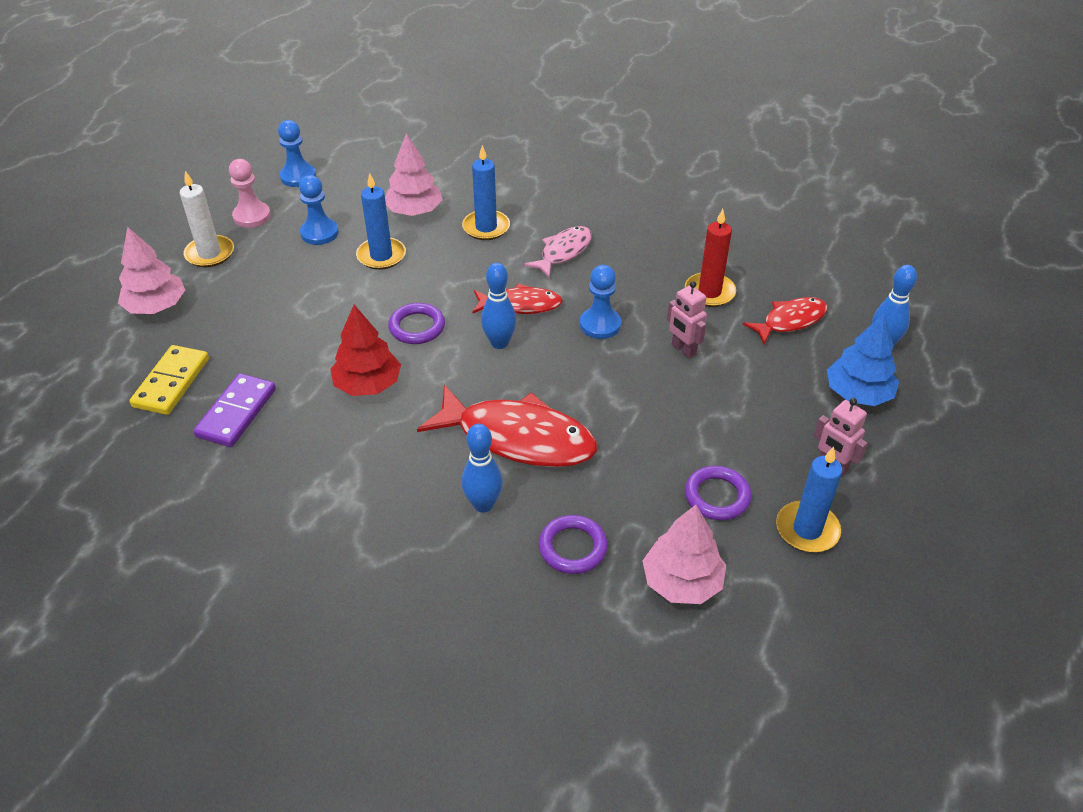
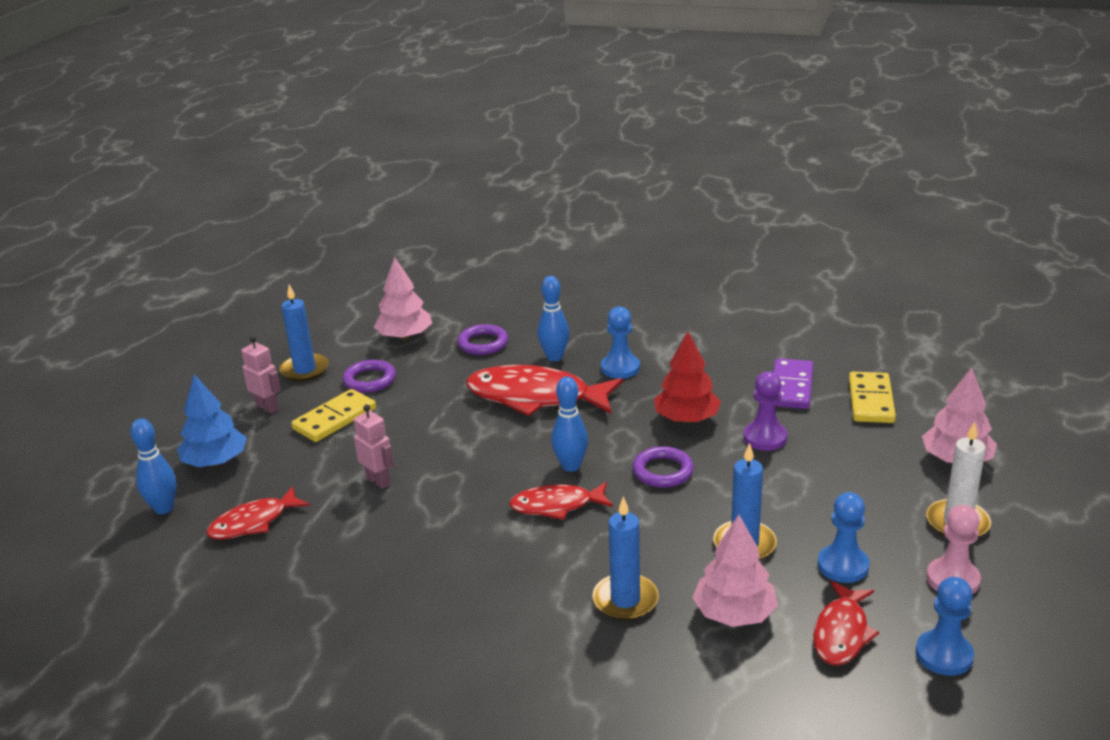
camera: 175 degrees right, 15 degrees down
pink fish [524,226,592,278] -> none
blue pawn [580,265,621,339] -> blue pawn moved to [601,306,640,379]
red candle [685,209,736,307] -> none
none -> yellow domino [291,389,376,442]
none -> purple pawn [744,372,787,451]
none -> red fish [813,581,879,665]

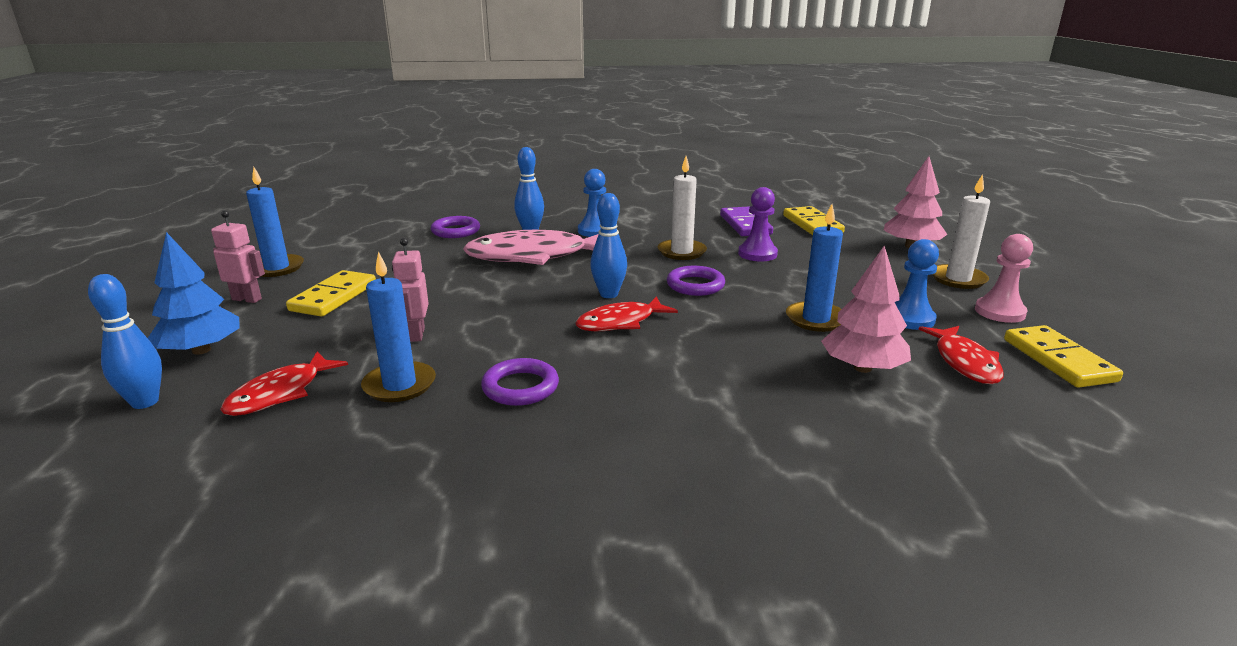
camera: 25 degrees left, 5 degrees down
purple ring [343,360,396,393] -> purple ring moved to [481,358,559,406]
pink robot [354,404,394,489] -> pink robot turned 120 degrees counterclockwise [392,238,429,342]
pink tree [374,257,432,340] -> none
red fish [466,365,623,416] -> pink fish [463,230,599,265]
blue candle [592,496,658,620] -> blue candle moved to [361,251,436,402]
red tree [654,332,721,423] -> white candle [658,156,707,260]
blue pawn [916,577,974,676] -> yellow domino [1004,325,1123,388]

